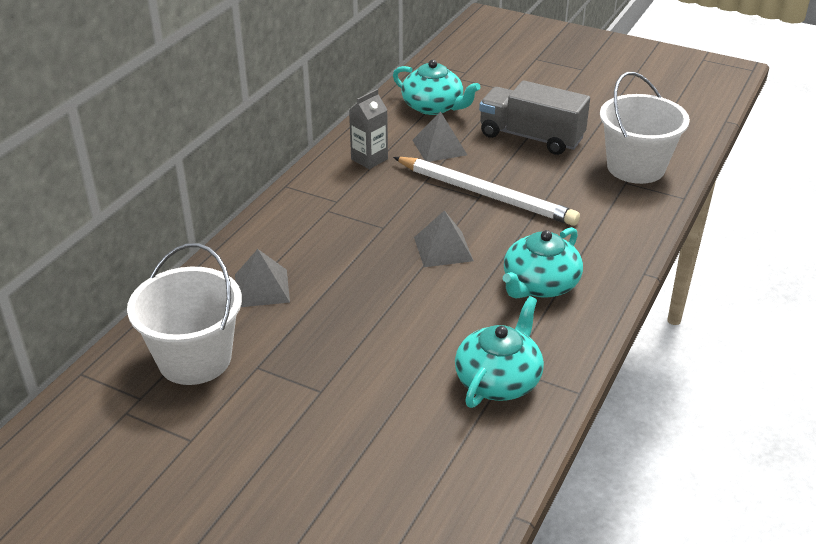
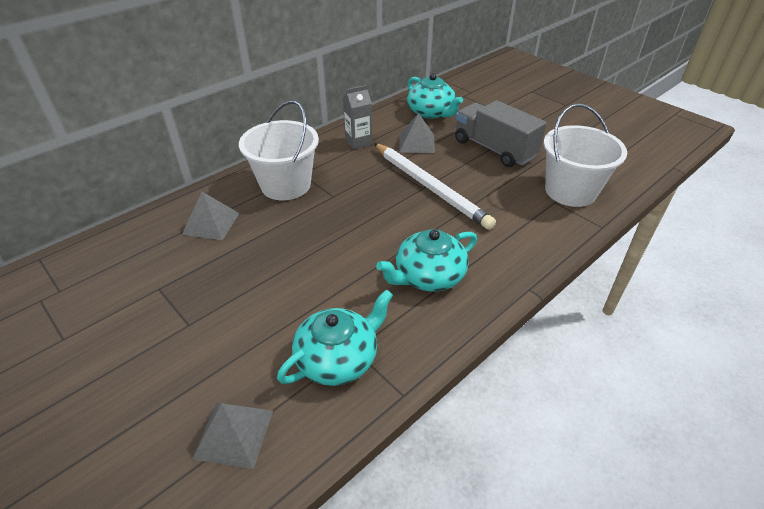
camera: 20 degrees right, 5 degrees up
white bucket [127,243,242,385] -> white bucket moved to [239,101,319,200]
grey pyramid [414,210,474,267] -> grey pyramid moved to [192,403,273,469]

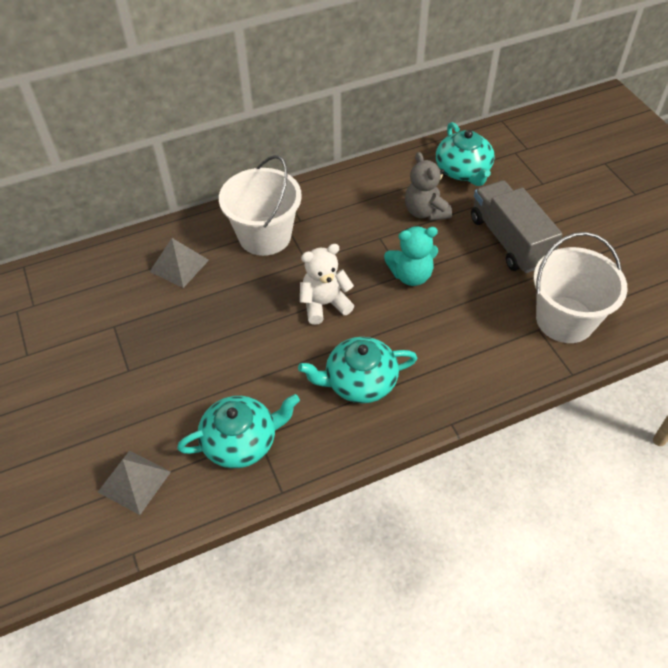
camera: 20 degrees right, 10 degrees up
grey carton [343,85,372,149] -> none
white pencil [374,143,496,230] -> turquoise teddy bear [384,226,438,286]
grey pyramid [399,113,435,153] -> grey teddy bear [405,152,452,221]
none -> white teddy bear [300,244,354,325]

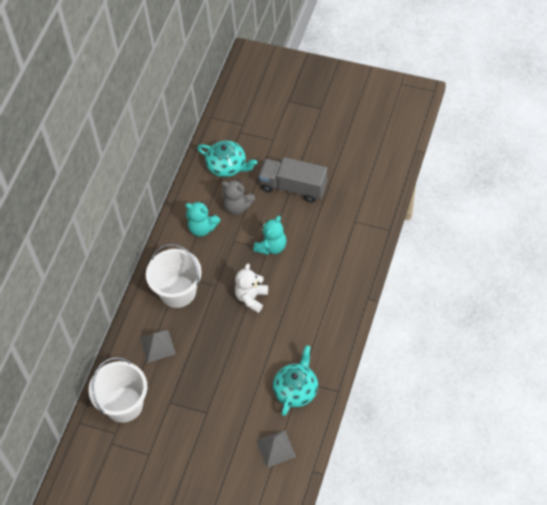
camera: 45 degrees left, 5 degrees up
turquoise teapot [298,337,417,403] -> none
white bucket [534,232,628,343] -> white bucket moved to [89,357,147,423]
none -> turquoise teddy bear [185,201,221,237]

